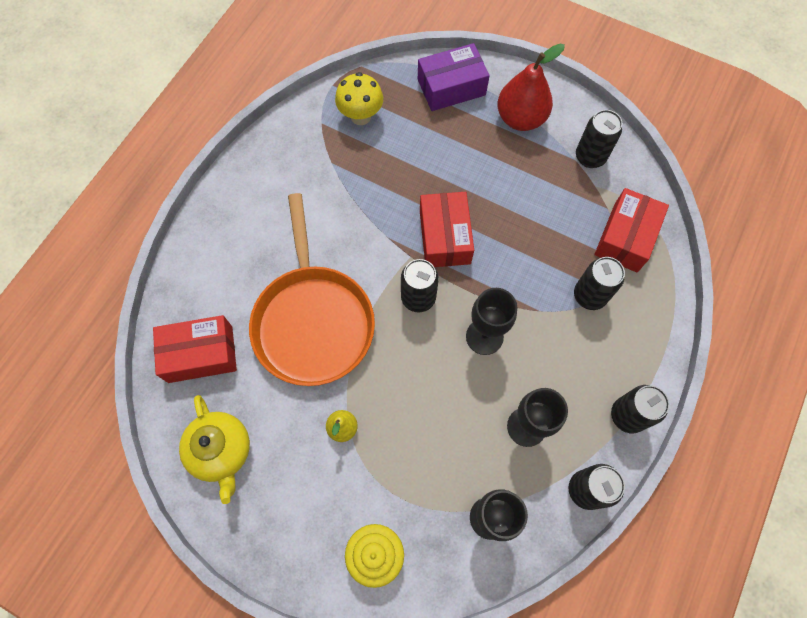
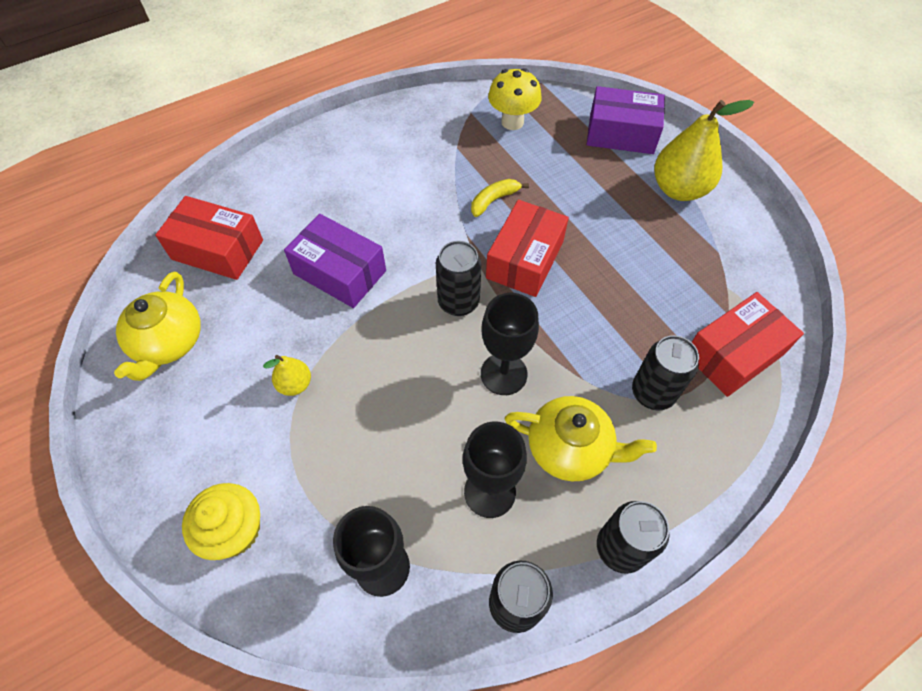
camera: 30 degrees right, 10 degrees down
orange pan [249,193,375,386] -> purple box [284,214,386,308]
red pear [497,43,565,131] -> yellow pear [654,100,754,201]
black can [576,110,622,168] -> none
none -> yellow banana [471,179,529,217]
none -> yellow teapot [505,396,657,481]

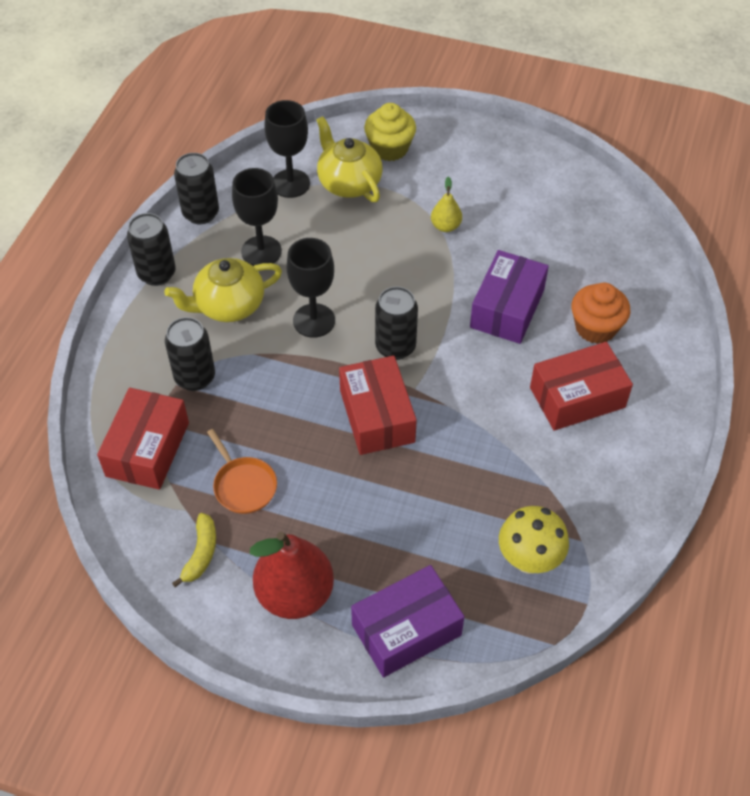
camera: 140 degrees right, 5 degrees down
yellow teapot [114,272,201,381] -> yellow teapot moved to [317,116,383,202]
red box [155,196,263,280] -> red box moved to [530,342,633,431]
purple box [284,214,386,308] -> purple box turned 60 degrees counterclockwise [470,250,549,344]
yellow banana [471,179,529,217] -> yellow banana moved to [172,513,216,587]
yellow pear [654,100,754,201] -> red pear [250,532,334,619]
none -> orange pan [207,429,277,514]
none -> orange cupcake [572,283,630,344]

